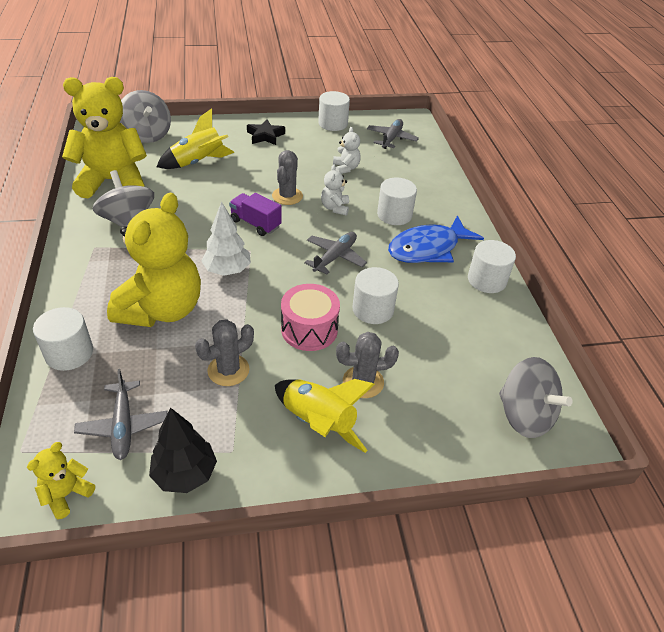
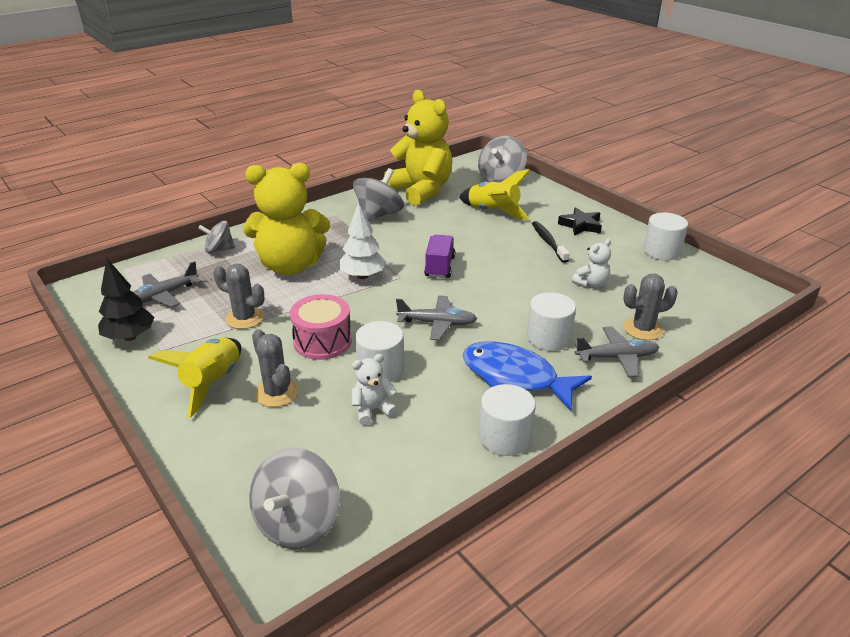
camera: 65 degrees right, 10 degrees down
yellow teddy bear [27,442,95,519] -> none
white cylinder [33,307,93,371] -> grey spinning top [198,221,235,253]
grey cactus [272,150,303,205] -> grey cactus moved to [623,274,678,340]
white teddy bear [321,164,349,215] -> white teddy bear moved to [352,354,398,426]
grey plane [367,119,419,149] -> grey plane moved to [574,326,659,377]
none -> black toothbrush [532,221,570,263]

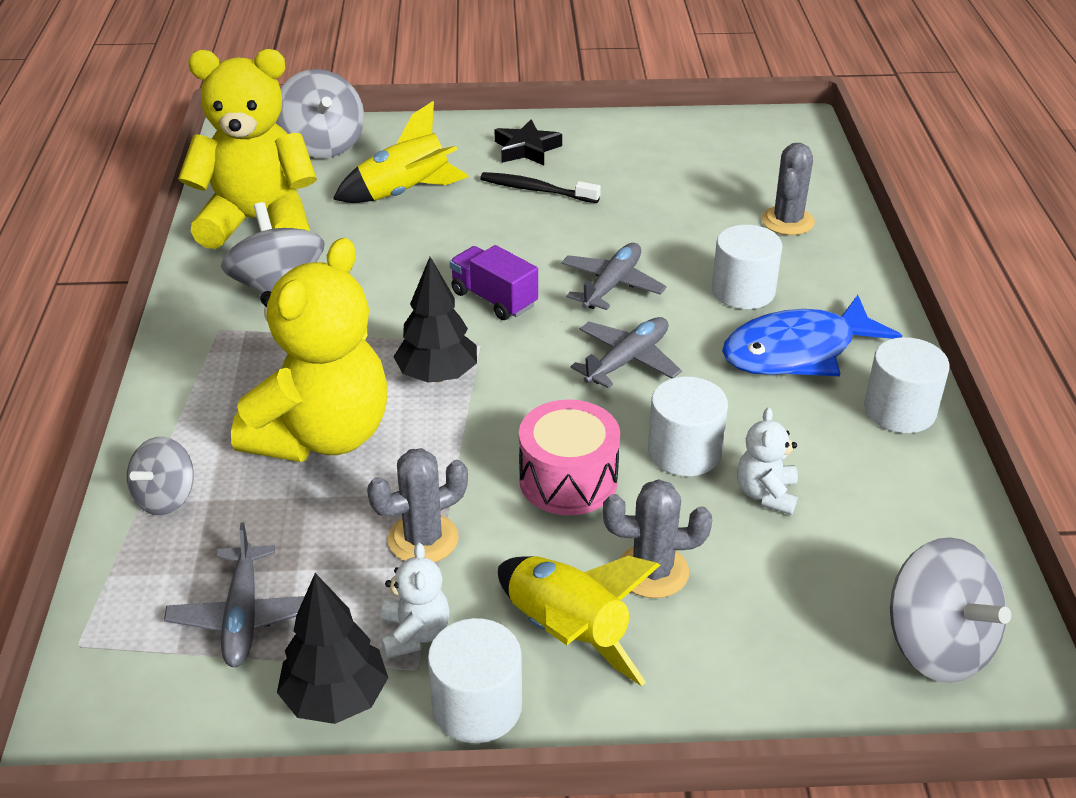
camera: 55 degrees left, 5 degrees up
white tree [339,203,386,279] -> black tree [394,257,477,383]
white teddy bear [572,239,611,288] -> white teddy bear moved to [381,543,450,659]
grey plane [574,326,659,377] -> grey plane moved to [561,243,667,310]
white cylinder [643,213,688,260] -> white cylinder moved to [428,618,522,743]

